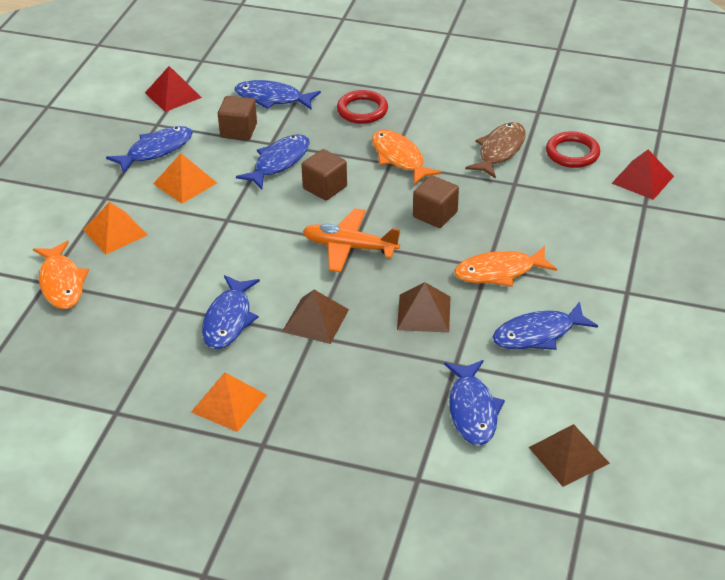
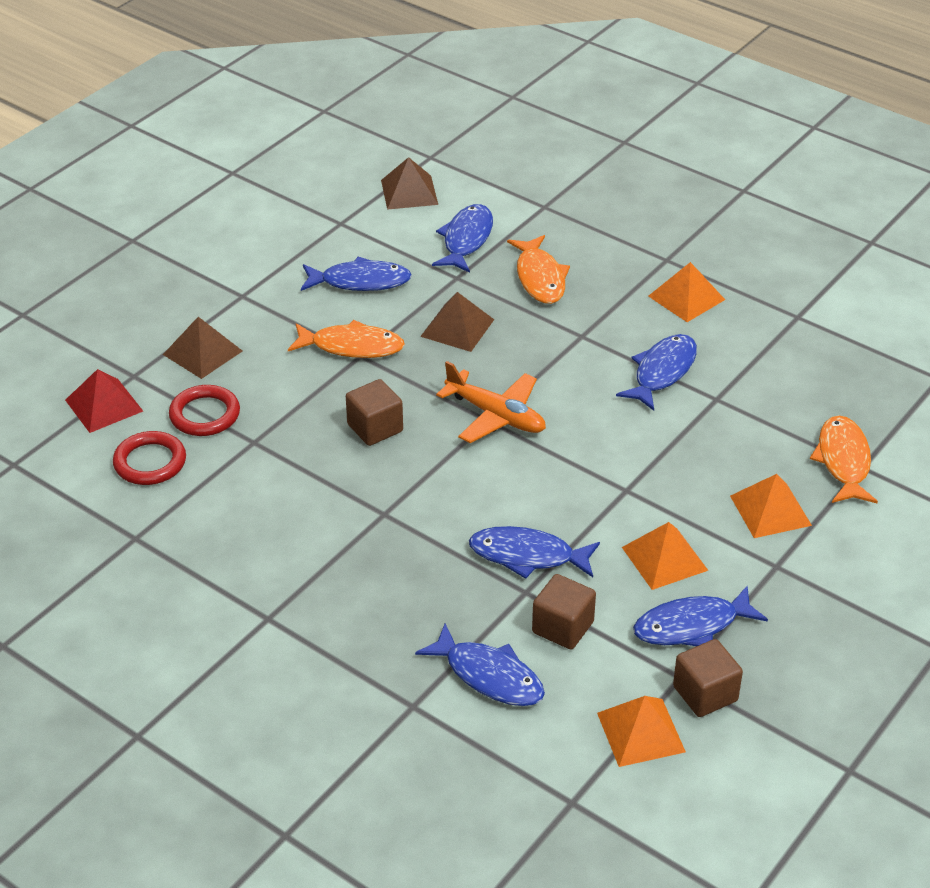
camera: 160 degrees left, 0 degrees up
red pyramid [145,66,202,112] -> orange pyramid [597,696,686,767]
blue fish [236,134,310,190] -> blue fish turned 45 degrees clockwise [469,526,600,579]
brown pyramid [282,290,349,344] -> brown pyramid moved to [163,317,242,379]
brown cube [301,149,347,200] -> brown cube moved to [673,639,743,717]
red ring [337,90,388,124] -> red ring moved to [169,385,240,436]
orange fish [372,130,442,185] -> orange fish moved to [507,235,570,304]
brown fish [465,122,526,179] -> none

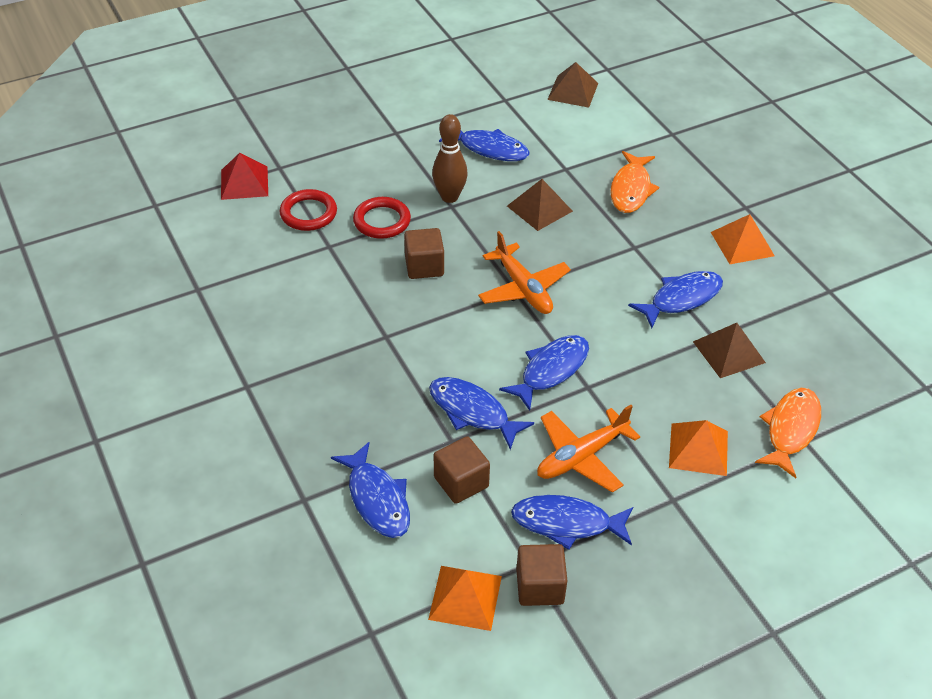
camera: 25 degrees right, 5 degrees up
red ring [113,431,186,485] -> red ring moved to [353,197,411,239]
brown pyramid [163,317,242,379] -> brown pyramid moved to [693,323,766,378]
orange fish [288,320,405,358] -> brown bowling pin [432,114,468,203]
blue fish [432,204,493,273] -> blue fish moved to [499,335,589,411]
orange pyramid [622,522,709,590] -> orange plane [537,405,640,493]

